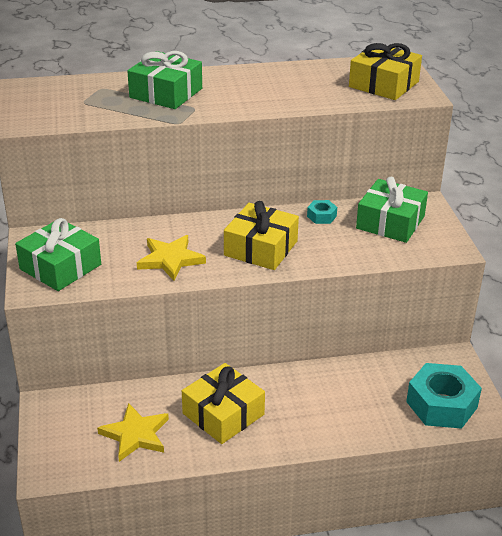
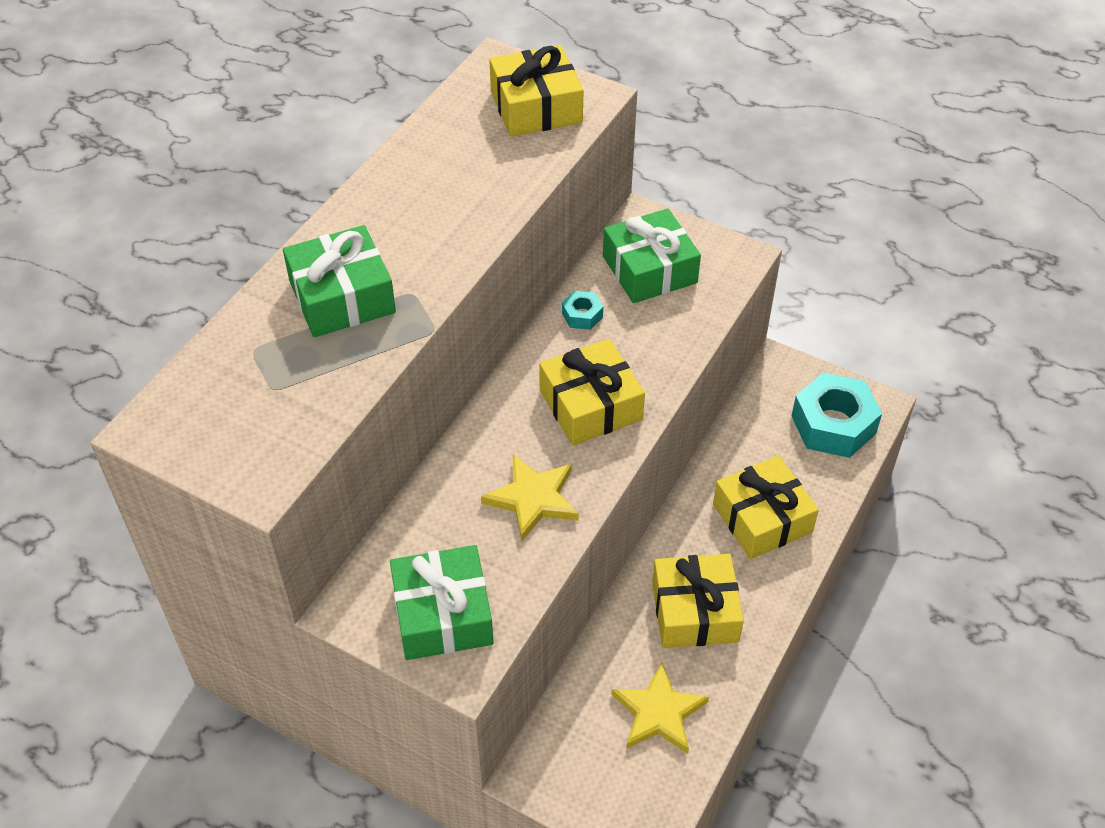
camera: 50 degrees left, 15 degrees up
none -> yellow gift [713,456,819,559]

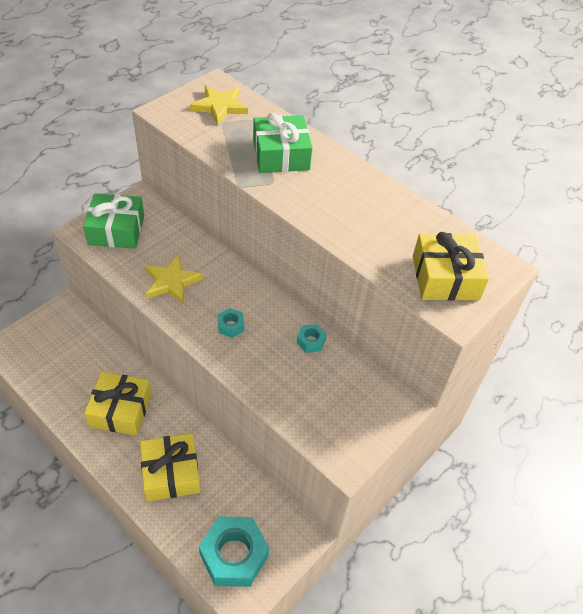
camera: 100 degrees right, 0 degrees up
yellow gift [539,339,645,446] -> turquoise nut [217,308,244,338]
green gift [603,208,701,303] -> none
yellow star [611,662,709,754] -> yellow star moved to [190,85,248,125]

